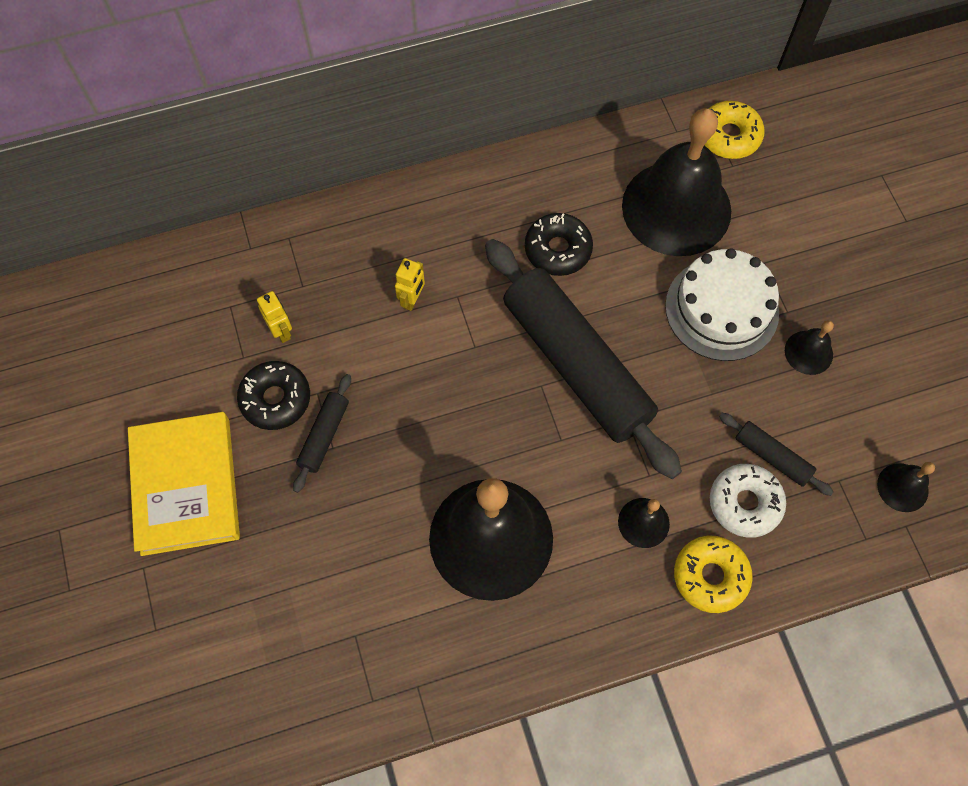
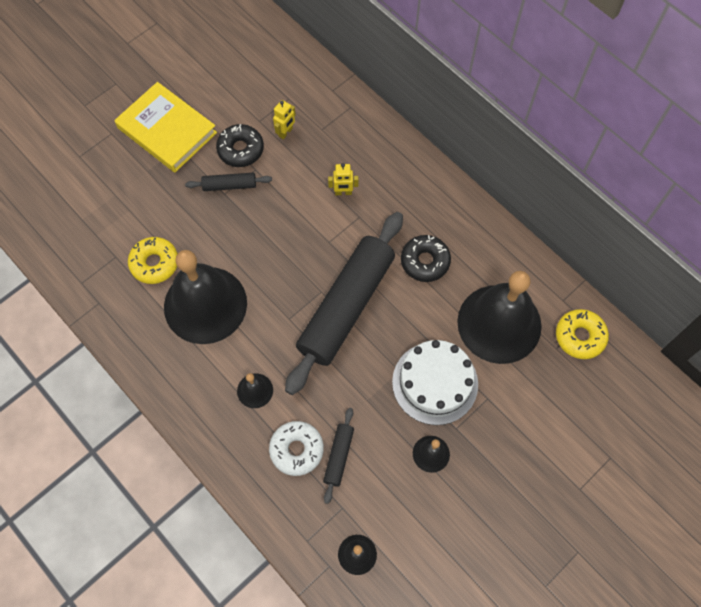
camera: 65 degrees right, 0 degrees up
yellow book [128,412,240,556] -> yellow book turned 75 degrees clockwise [114,82,217,172]
yellow donut [674,536,753,613] -> yellow donut moved to [128,237,178,284]

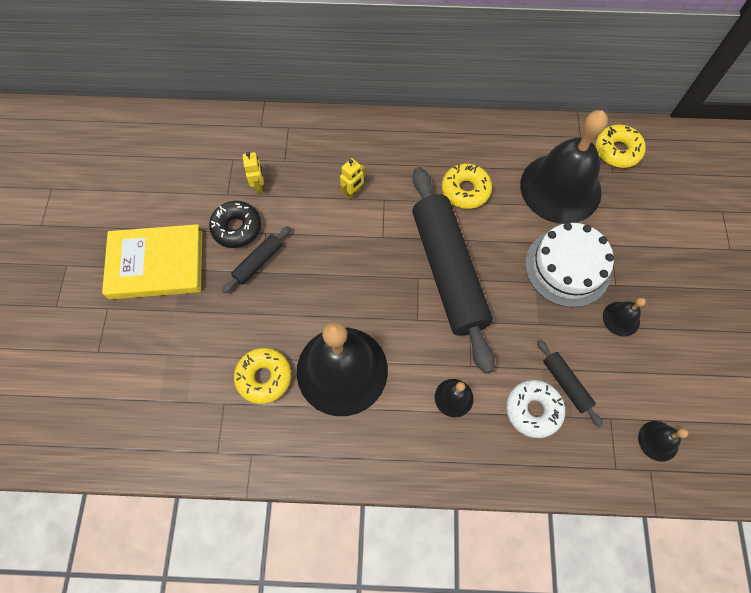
camera: 45 degrees left, 0 degrees up
black donut [401,235,451,282] -> yellow donut [442,164,492,209]

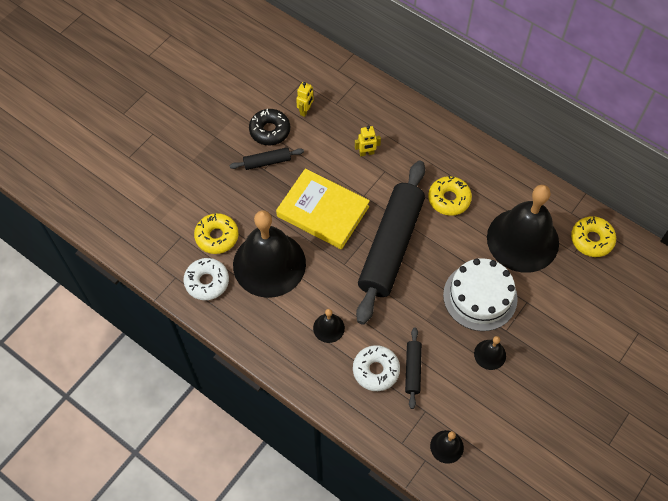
camera: 35 degrees right, 5 degrees down
yellow book [102,224,202,299] -> yellow book moved to [276,168,370,249]
none -> white donut [184,258,229,300]

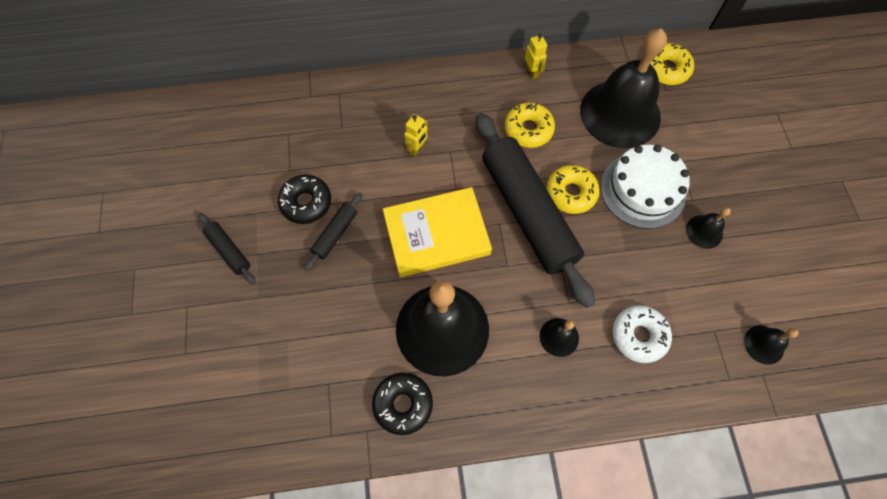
camera: 45 degrees left, 5 degrees up
white donut [184,258,229,300] -> black donut [372,372,433,435]
yellow donut [194,213,239,254] -> yellow donut moved to [546,165,600,214]
yellow robot [296,82,314,117] -> yellow robot moved to [525,34,547,79]
black rolling pin [405,327,422,409] -> black rolling pin moved to [198,213,256,284]

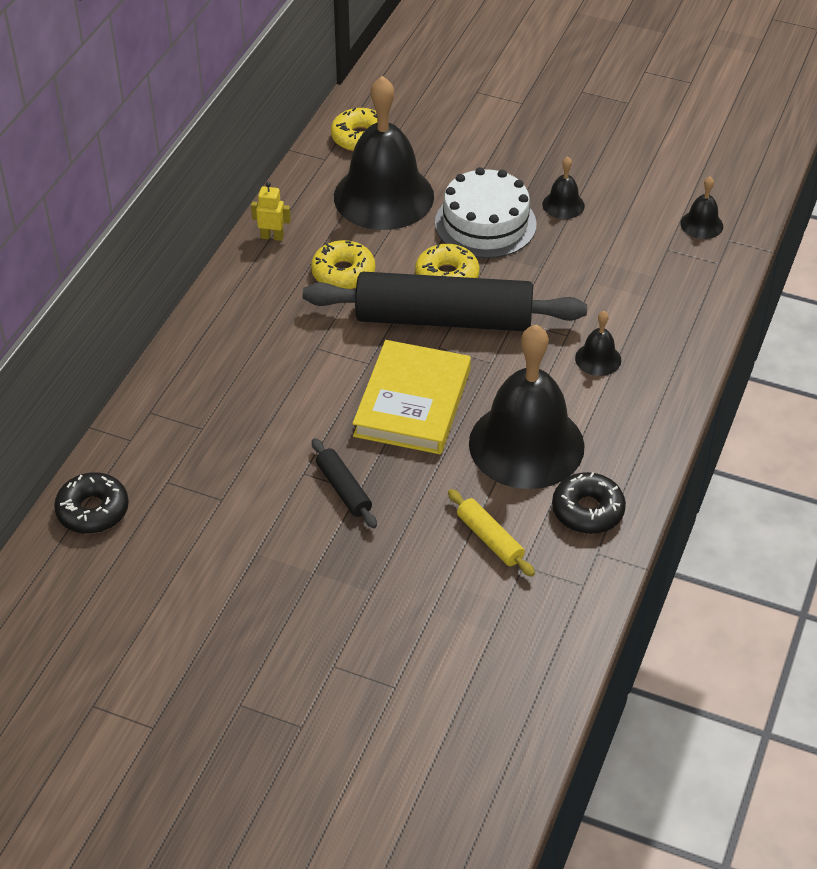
camera: 60 degrees left, 20 degrees down
black rolling pin [198,213,256,284] -> none
black donut [278,175,331,224] -> black donut moved to [54,472,129,534]
yellow robot [404,114,428,156] -> none
white donut [612,305,672,363] -> none
none -> yellow rolling pin [448,489,535,577]

